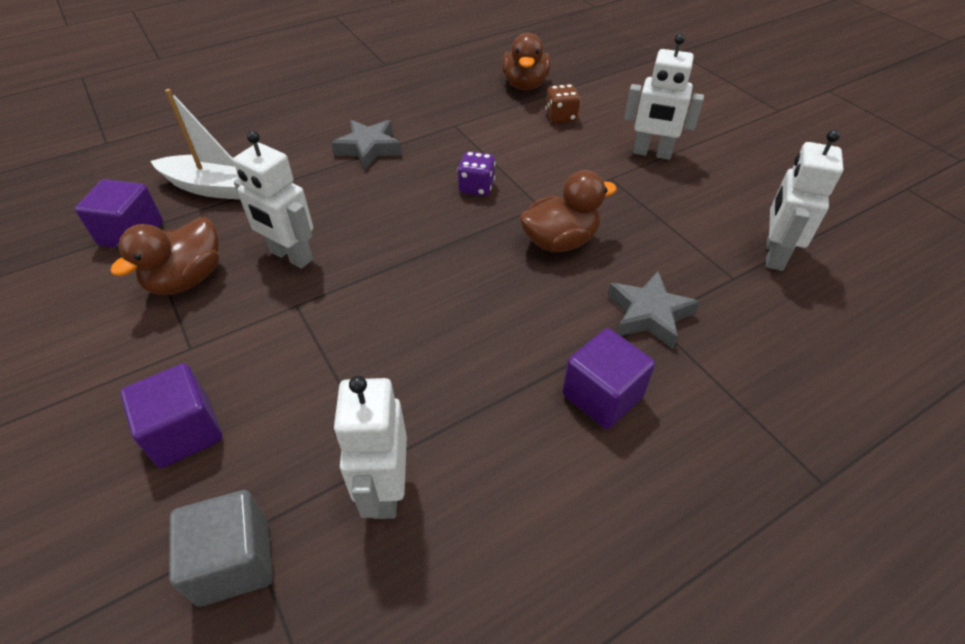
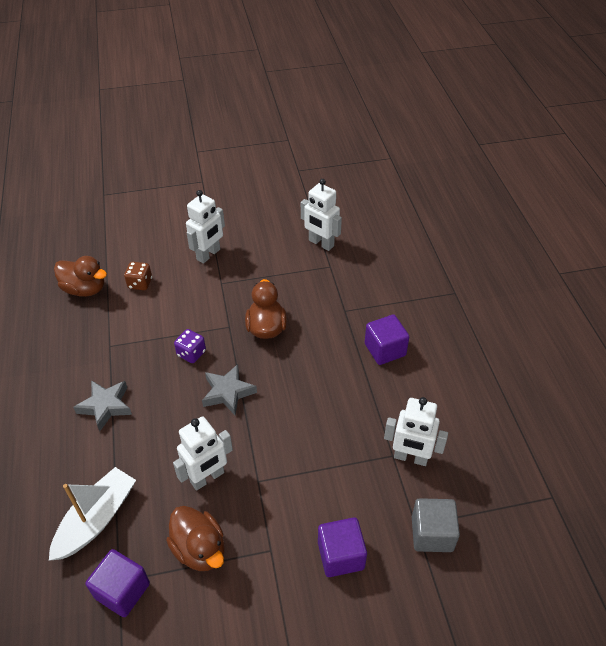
camera: 70 degrees left, 0 degrees up
grey star [608,271,700,349] -> grey star moved to [202,364,257,415]

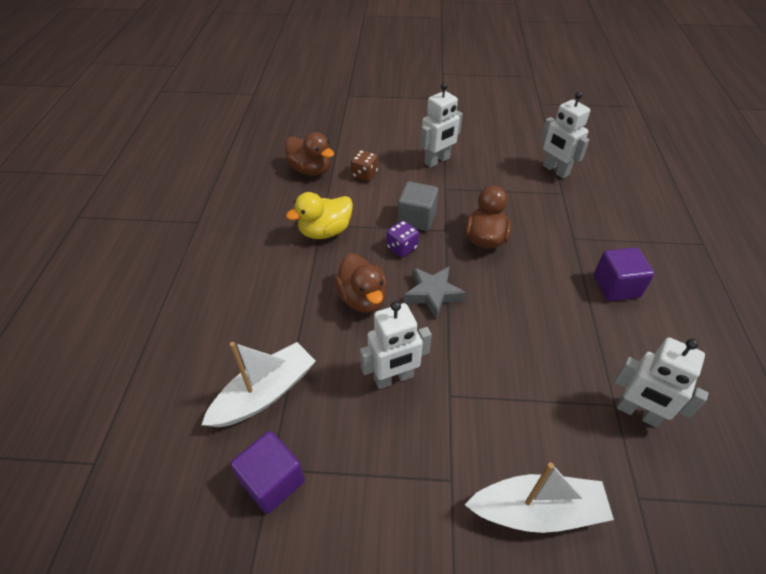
camera: 15 degrees right, 0 degrees up
grey star [73,380,132,431] -> none
brown duck [166,506,225,571] -> brown duck moved to [334,253,387,313]
purple cube [318,517,367,577] -> white boat [465,462,614,533]
grey cube [412,498,460,552] -> grey cube moved to [398,181,438,231]
none -> yellow duck [286,192,353,239]

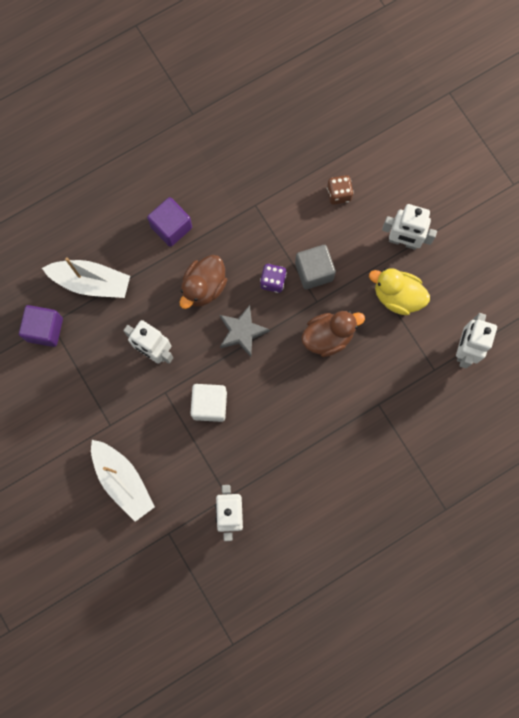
camera: 55 degrees right, 30 degrees up
brown duck [285,132,334,176] -> none
yellow duck [286,192,353,239] -> yellow duck moved to [369,268,430,315]
purple cube [594,247,655,301] -> purple cube moved to [147,197,192,247]
none -> white cube [190,384,227,422]

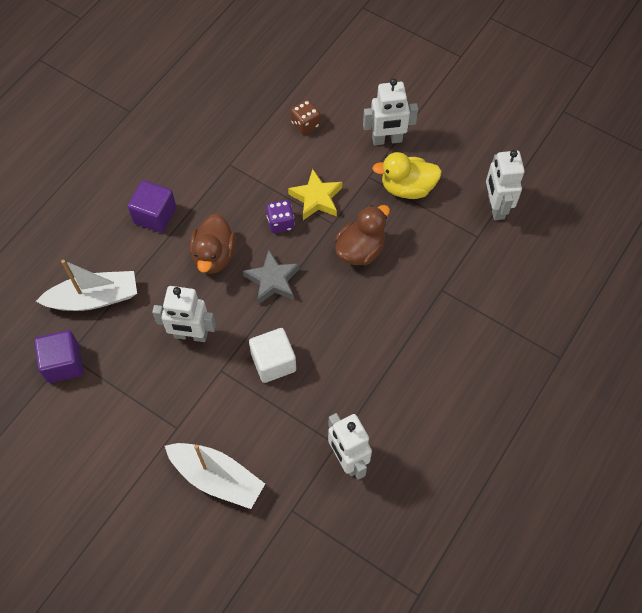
camera: 25 degrees left, 15 degrees down
grey cube [295,245,336,289] -> yellow star [288,169,342,220]

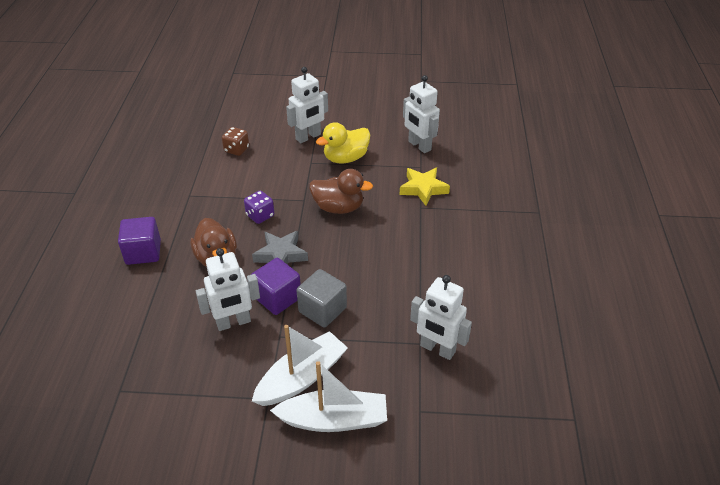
camera: 30 degrees left, 20 degrees down
purple cube [34,330,84,383] -> purple cube moved to [251,258,301,315]
white boat [36,260,137,311] -> white boat moved to [252,325,348,406]
white cube [249,328,296,383] -> grey cube [296,269,347,327]
yellow star [288,169,342,220] -> yellow star moved to [400,167,450,206]
brown duck [334,205,390,265] -> brown duck turned 90 degrees clockwise [309,169,373,214]

